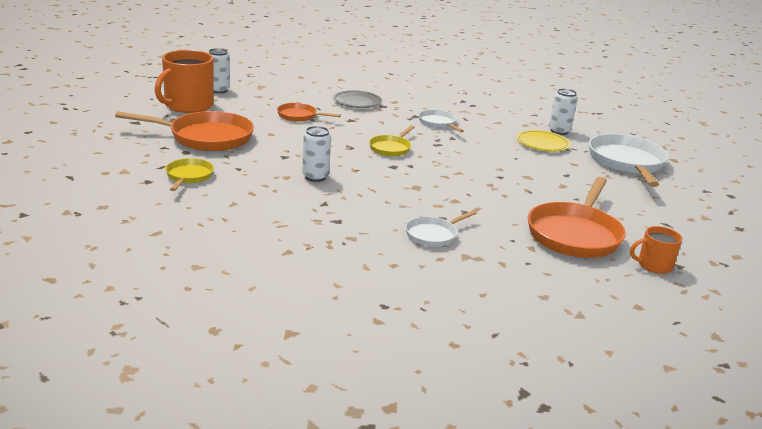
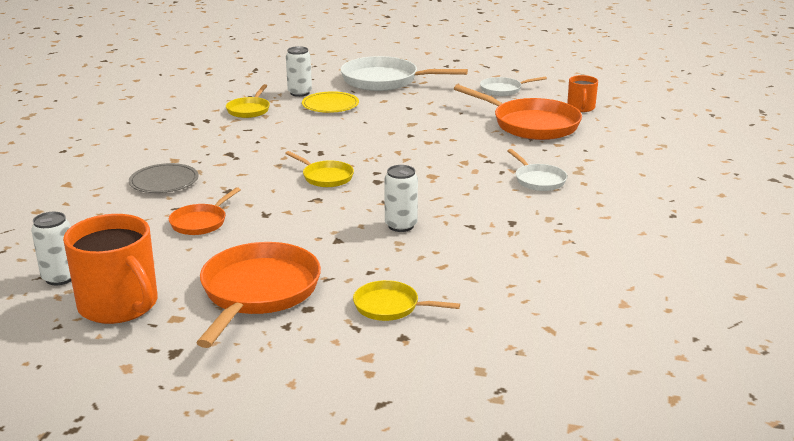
camera: 75 degrees left, 0 degrees up
white pan [418,110,464,132] -> white pan moved to [480,76,547,96]
none -> yellow pan [226,84,270,118]

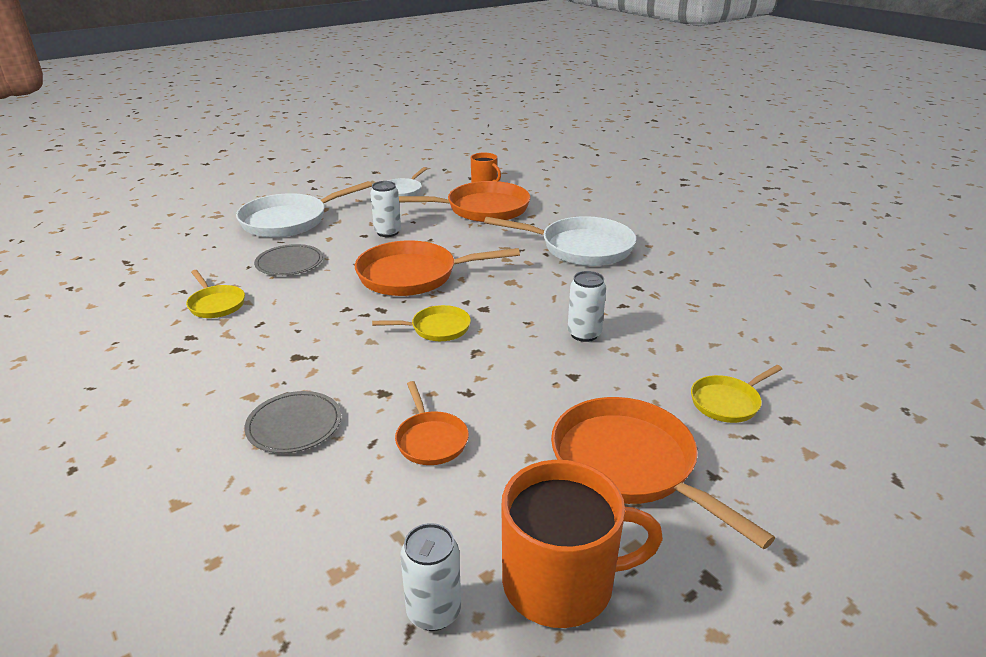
camera: 50 degrees left, 5 degrees up
white can [286,46,312,97] -> white can moved to [370,181,401,237]
yellow plate [302,91,359,113] -> grey plate [254,244,323,276]
white pan [507,149,567,191] -> white pan [484,216,636,266], size x1.90
none -> orange pan [355,240,520,296]

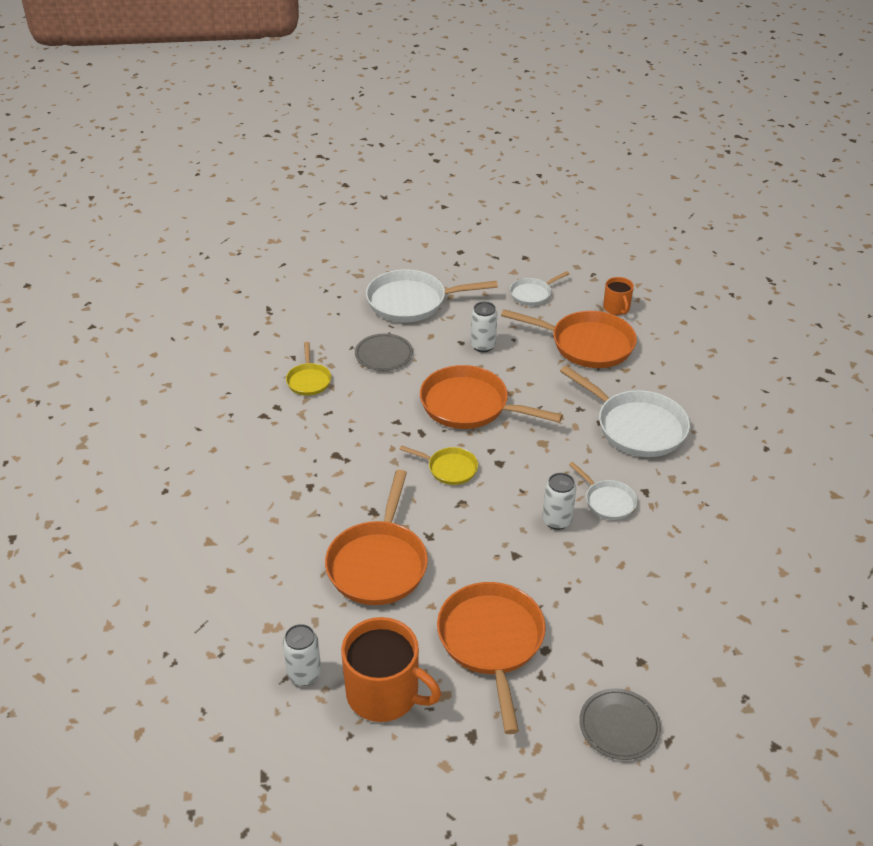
camera: 30 degrees right, 10 degrees up
grey plate [244,391,341,453] -> grey plate moved to [579,688,661,760]
orange pan [395,381,469,465] -> orange pan [325,470,428,605], size x1.90
yellow pan [691,365,782,423] -> none
none -> white pan [569,462,637,520]

